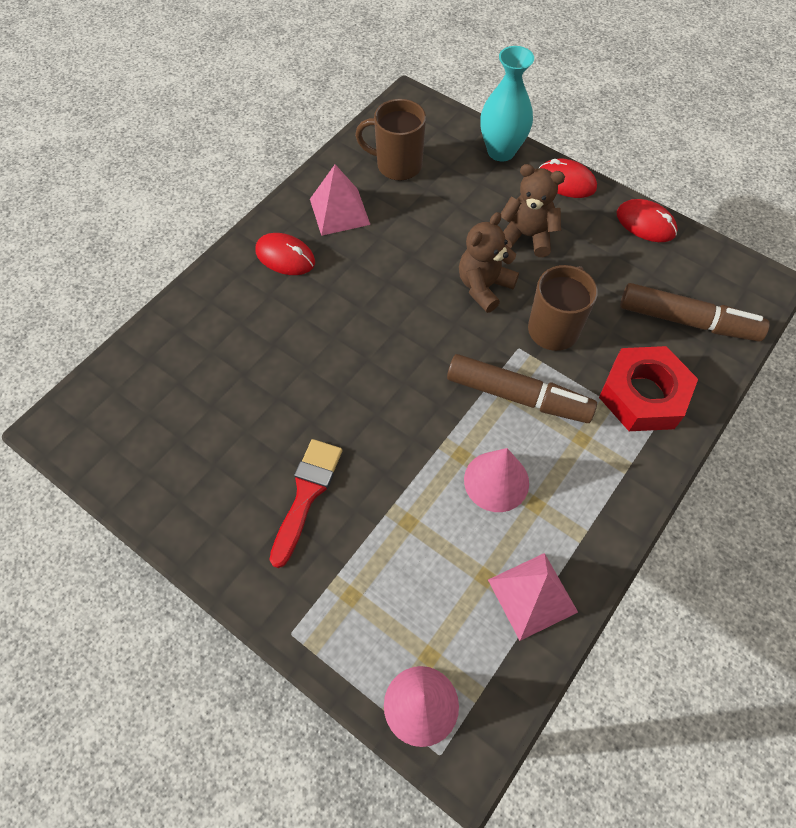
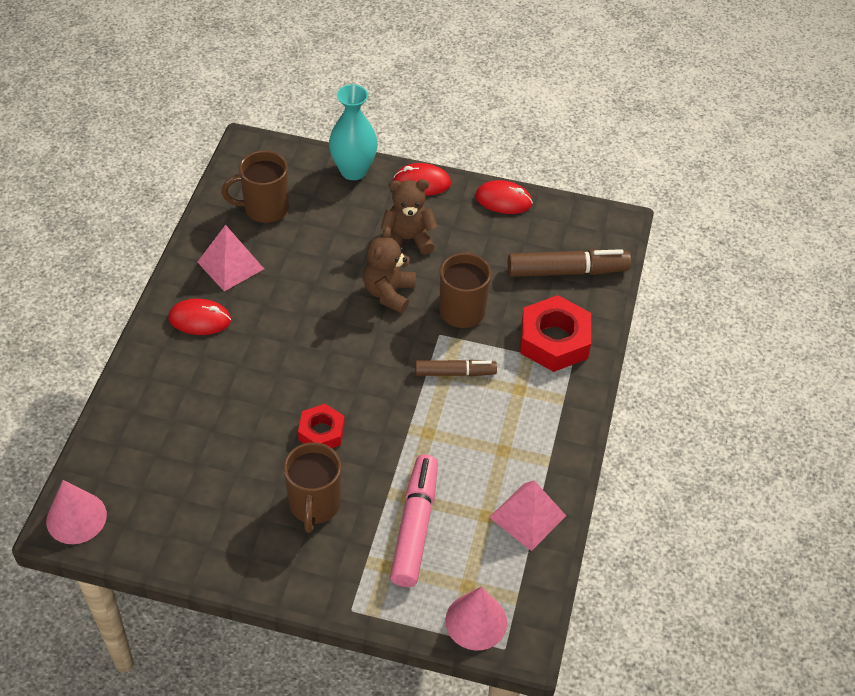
camera: 25 degrees left, 10 degrees down
red brush [270,439,342,568] -> brown mug [284,442,341,533]
brown marker [447,354,597,423] -> brown marker [415,359,497,377], size x0.63
pink cone [464,448,529,512] -> pink cone moved to [46,480,107,544]
none -> red nut [298,404,345,448]
none -> pink marker [390,454,438,587]

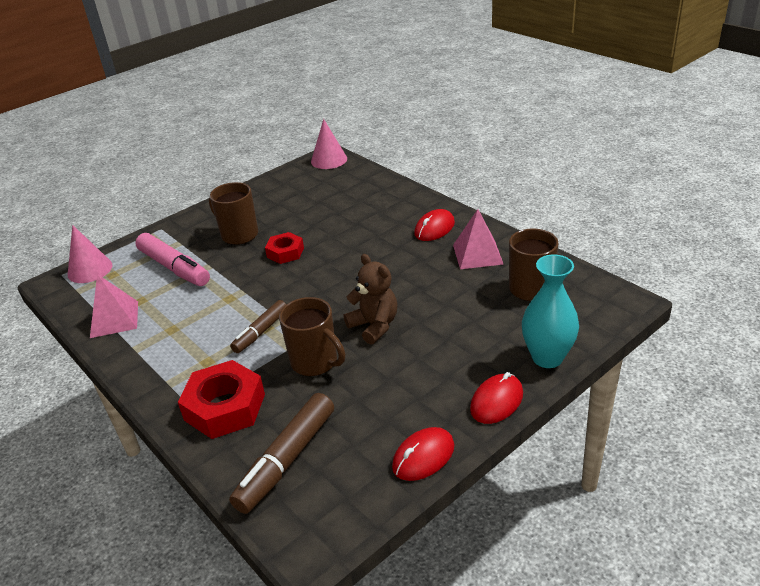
camera: 130 degrees right, 15 degrees down
brown teddy bear [381,179,438,255] -> none

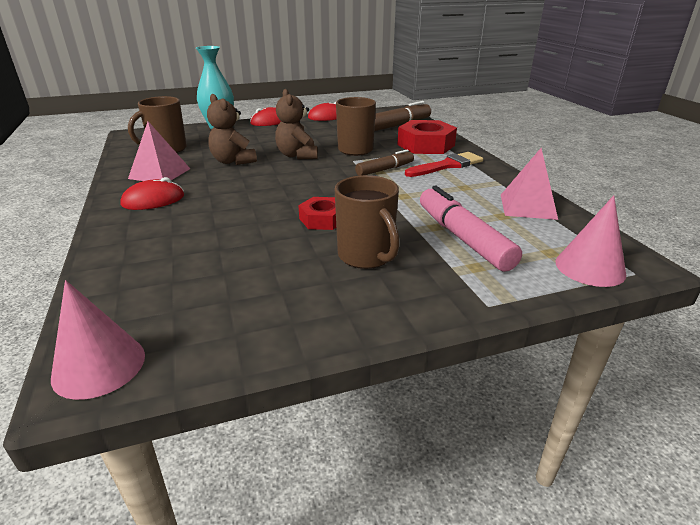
camera: 160 degrees left, 5 degrees down
none -> brown teddy bear [207,94,257,165]
none -> red brush [405,152,483,177]

